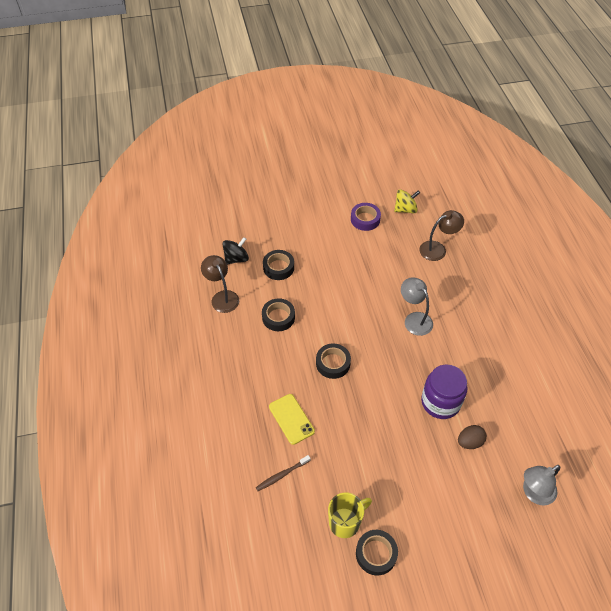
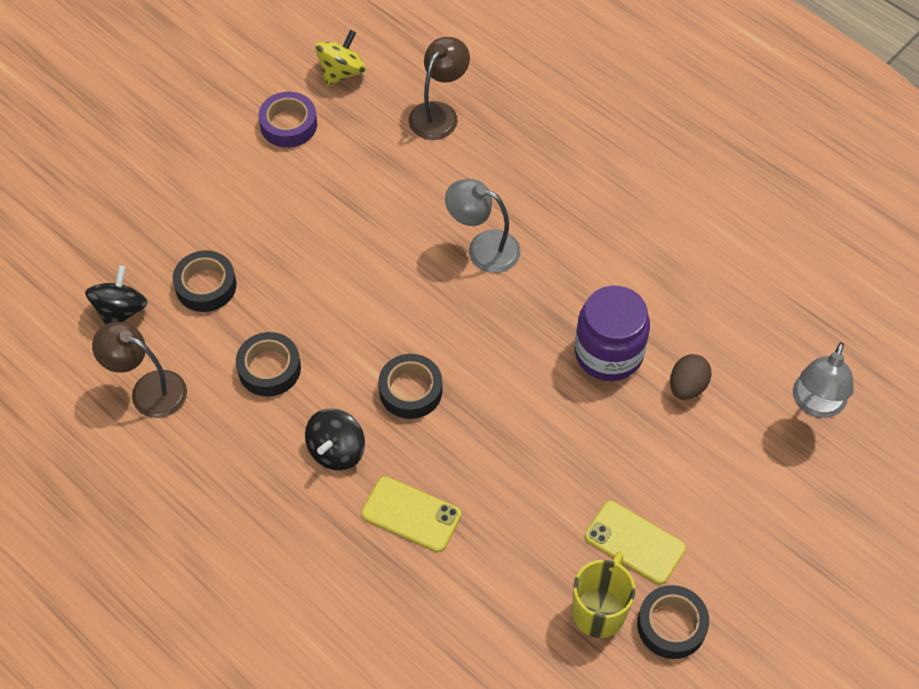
camera: 35 degrees left, 5 degrees up
brown toothbrush [256,455,311,491] -> none
none -> black spinning top [305,408,365,471]
none -> yellow phone [584,501,686,584]

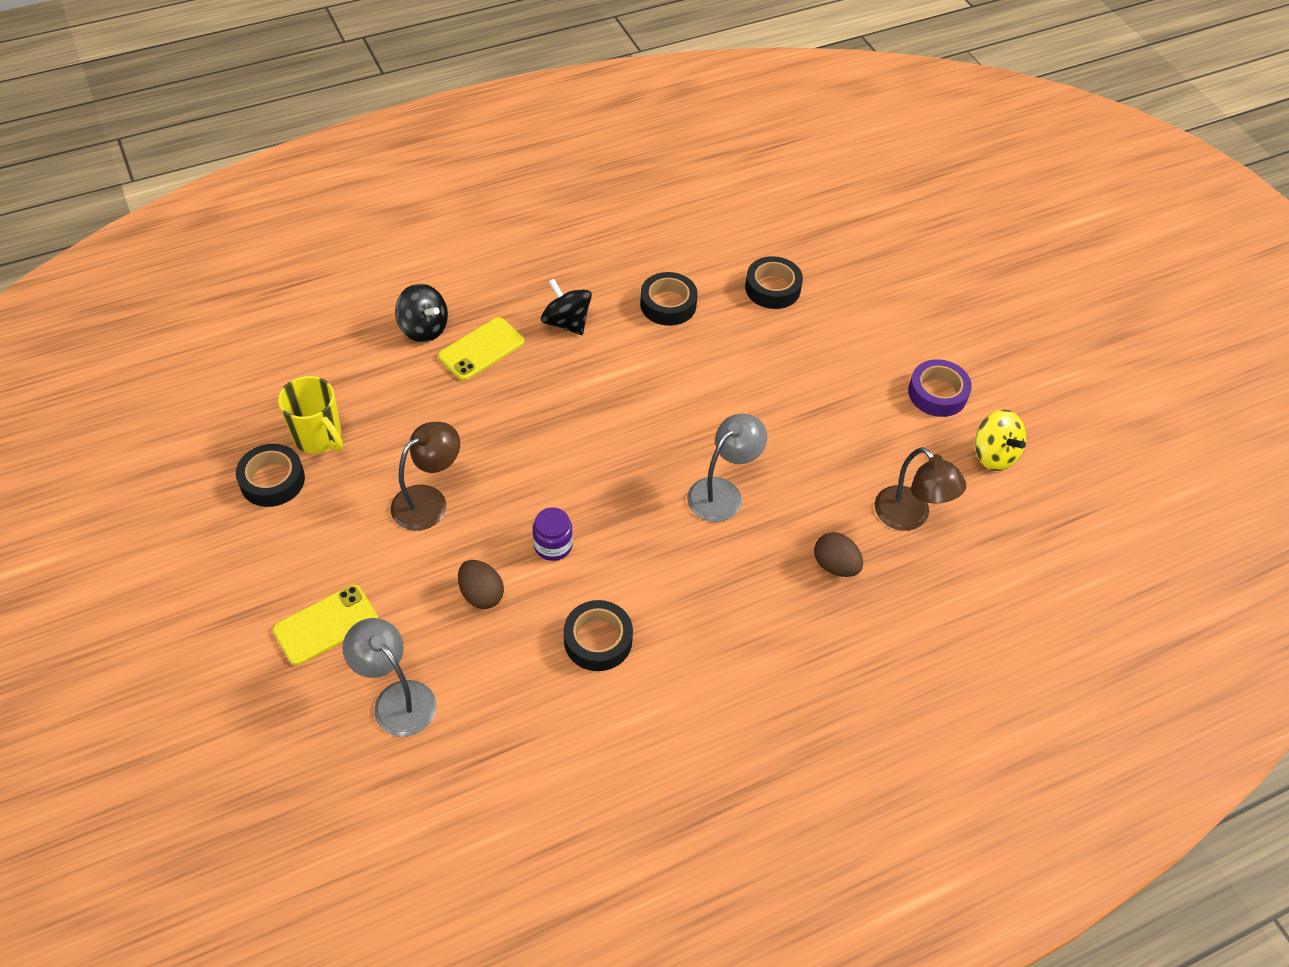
camera: 110 degrees right, 5 degrees down
black spinning top [85,266,148,325] -> black spinning top moved to [395,284,448,342]
brown lamp [92,322,187,418] -> brown lamp moved to [391,422,460,531]
black tape [378,354,443,419] -> black tape moved to [564,600,633,671]
purple jar [575,285,650,381] -> purple jar [533,507,573,561], size x0.53
yellow phone [584,501,686,584] -> yellow phone moved to [273,585,378,665]
none -> brown egg [814,532,863,577]

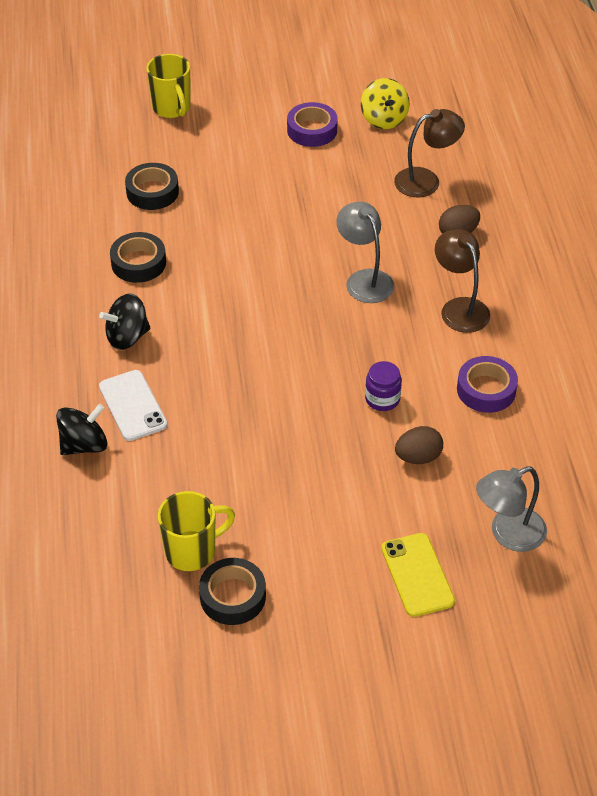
camera: 70 degrees left, 5 degrees down
brown lamp [391,422,460,531] -> brown lamp moved to [435,229,490,333]
yellow phone [438,317,525,381] -> white phone [99,370,167,441]
black tape [564,600,633,671] -> purple tape [457,356,518,413]
yellow spinning top [975,410,1026,471] -> yellow spinning top turned 90 degrees clockwise [361,78,409,129]
none -> yellow mug [146,54,191,118]

